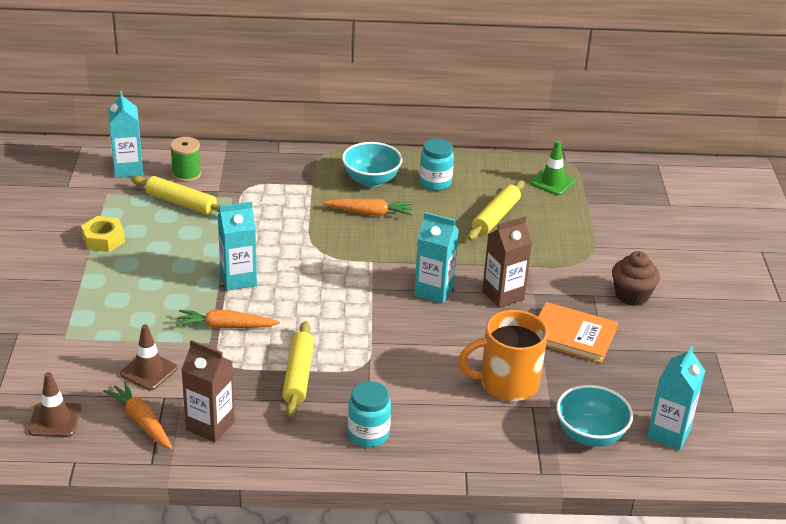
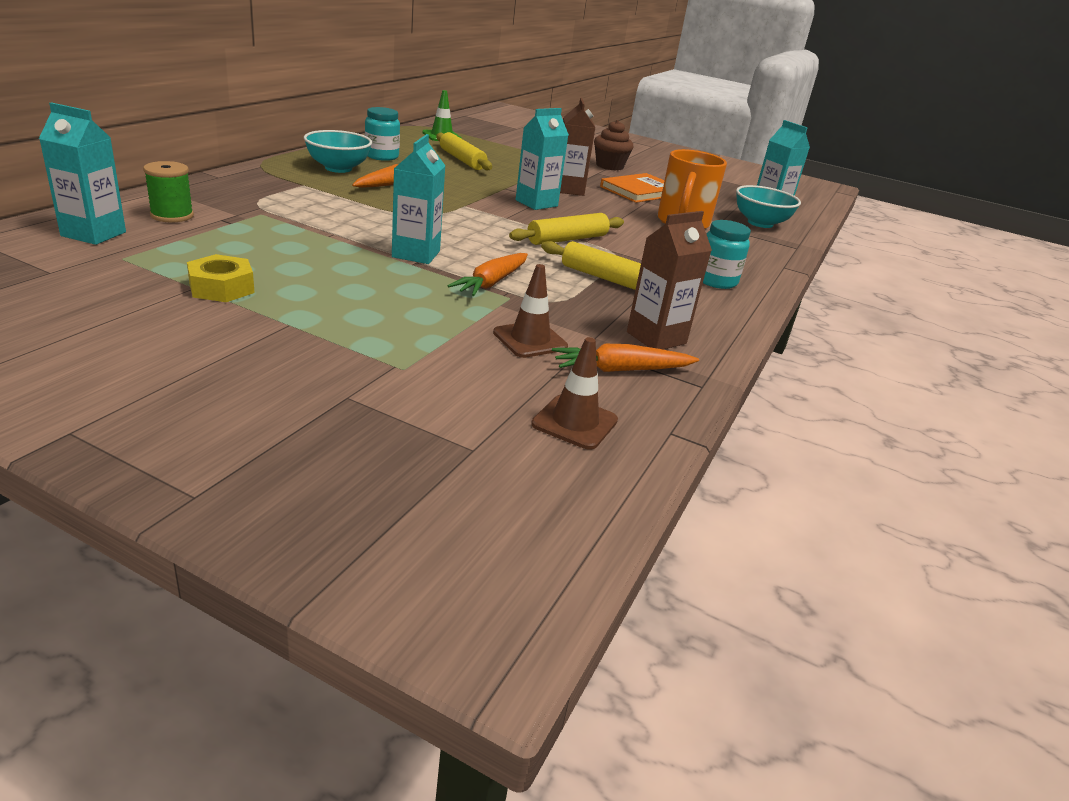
camera: 65 degrees left, 5 degrees down
yellow rolling pin [131,176,223,215] -> yellow rolling pin moved to [509,213,624,245]

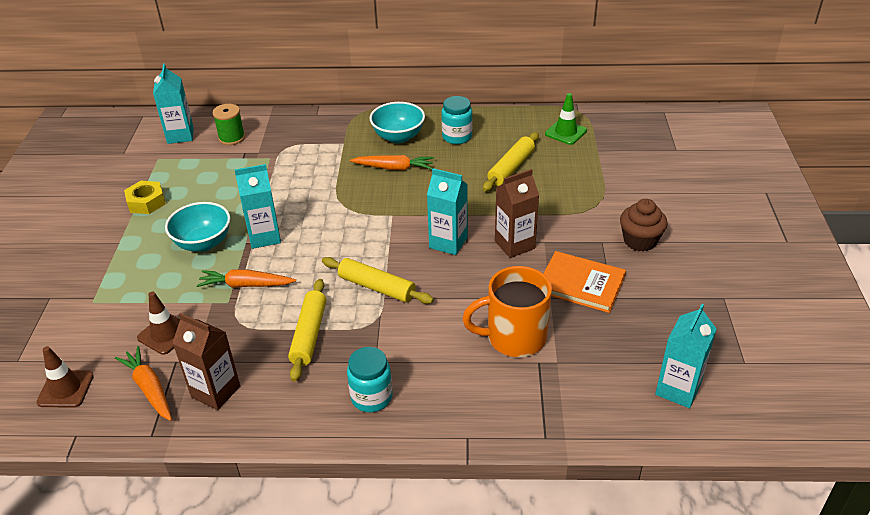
camera: 70 degrees right, 10 degrees up
turquoise bowl [736,185,801,228] -> turquoise bowl moved to [165,202,230,252]

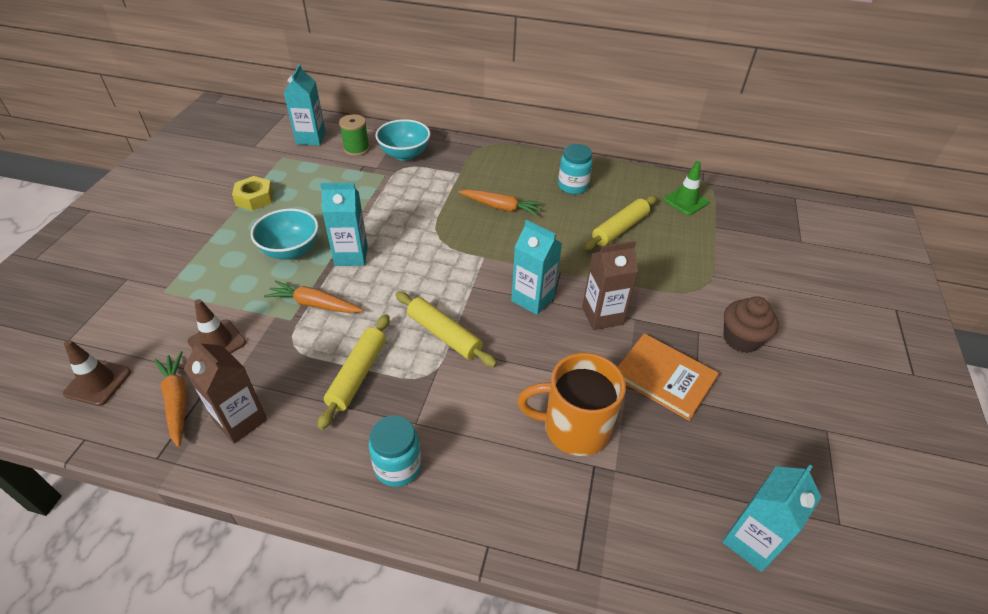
camera: 10 degrees right, 5 degrees up
turquoise bowl [370,102,425,143] -> turquoise bowl moved to [375,119,430,161]

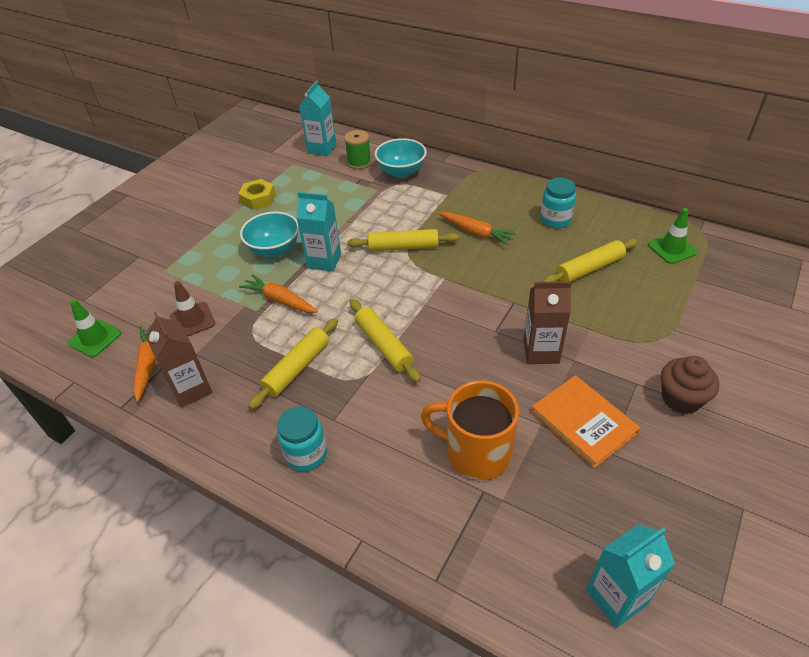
camera: 20 degrees right, 0 degrees up
brown traffic cone [63,340,131,406] -> green traffic cone [68,299,121,357]
turquoise carton [511,220,562,315] -> none
none -> yellow rolling pin [347,229,459,251]

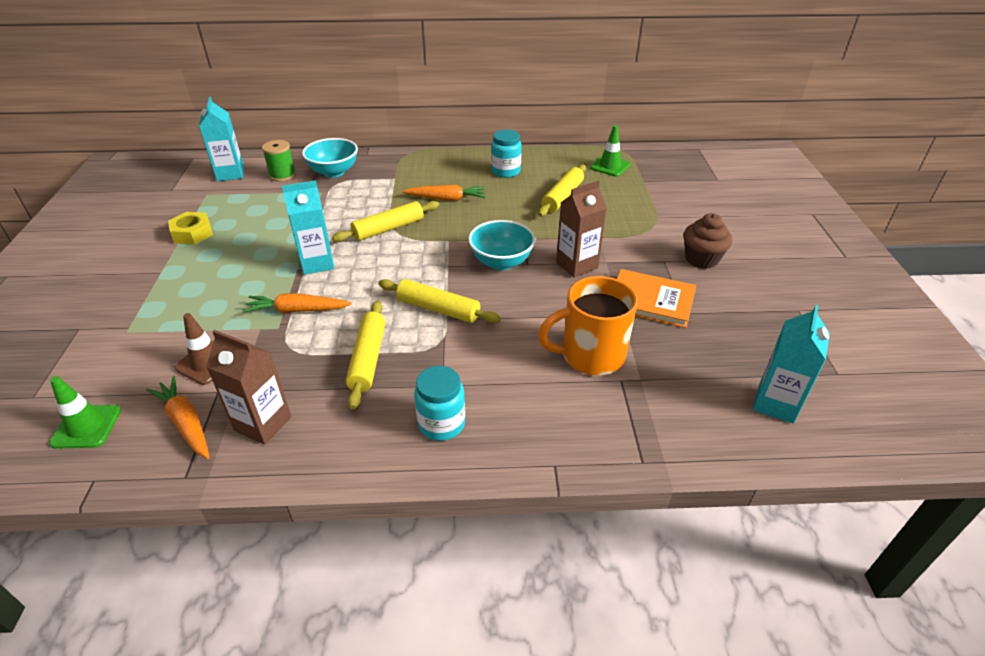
camera: 35 degrees left, 5 degrees down
turquoise bowl [240,212,299,257] -> turquoise bowl moved to [468,220,535,270]

